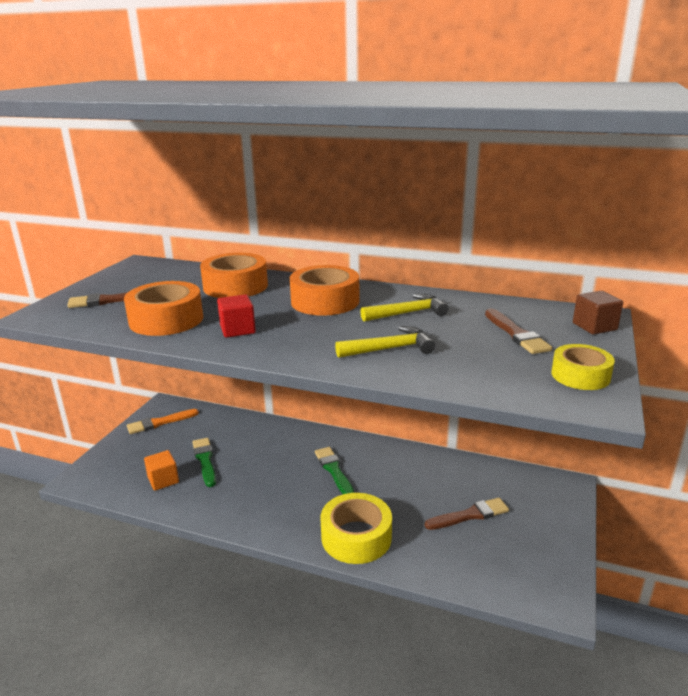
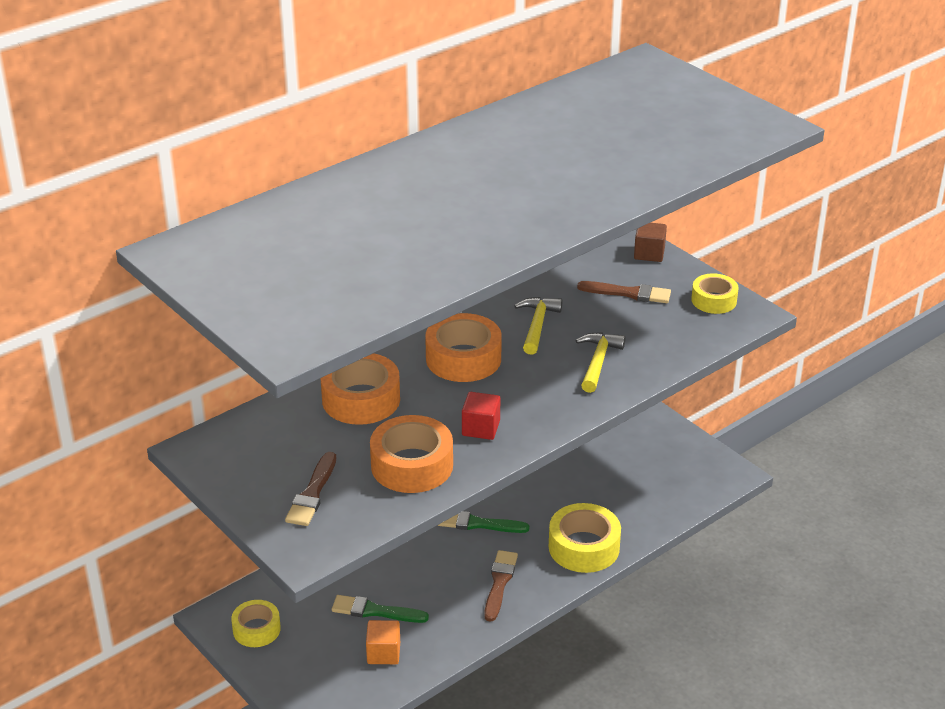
camera: 60 degrees left, 10 degrees up
orange brush [127,409,199,434] -> yellow tape [231,600,281,647]
brown brush [425,498,509,530] -> brown brush moved to [484,550,518,621]

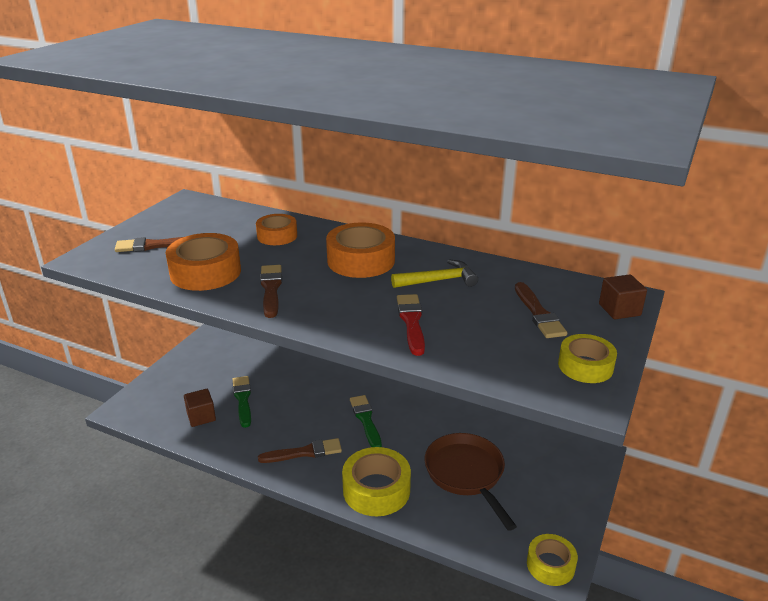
camera: 65 degrees right, 5 degrees down
yellow tape [231,600,281,647] -> yellow tape moved to [527,534,578,586]
orange tape [321,353,400,425] -> orange tape [256,214,297,245], size x0.63
orange cube [366,620,400,664] -> brown cube [184,389,216,427]
red cube [462,392,500,440] -> brown brush [260,265,282,318]
yellow hammer [576,332,626,393] -> red brush [397,294,425,356]
none -> brown pan [424,433,517,531]

